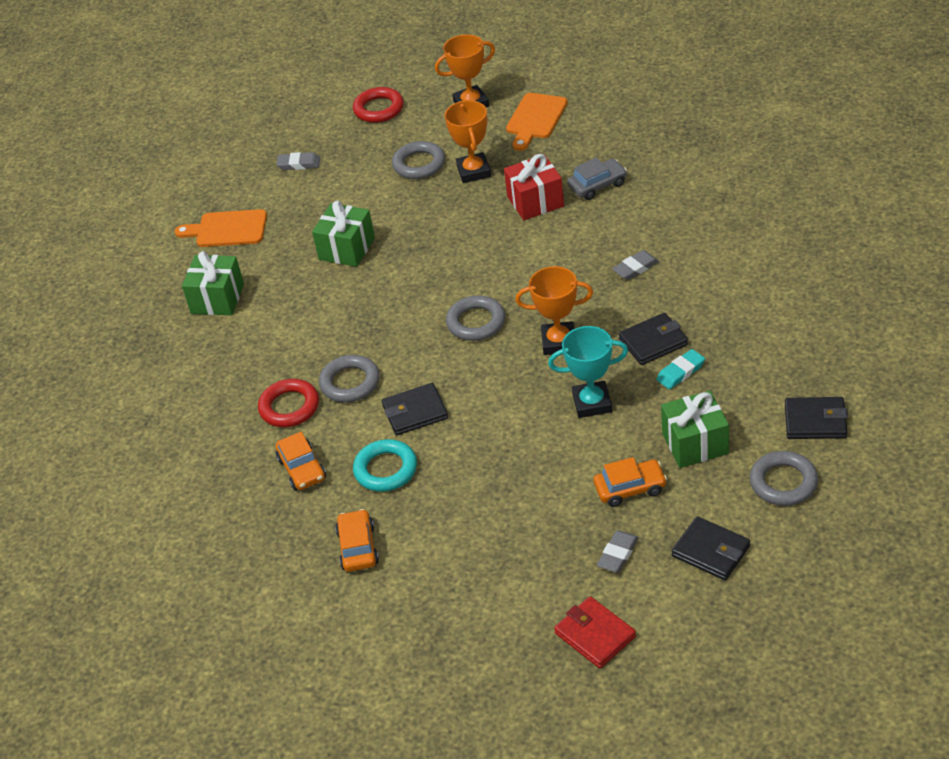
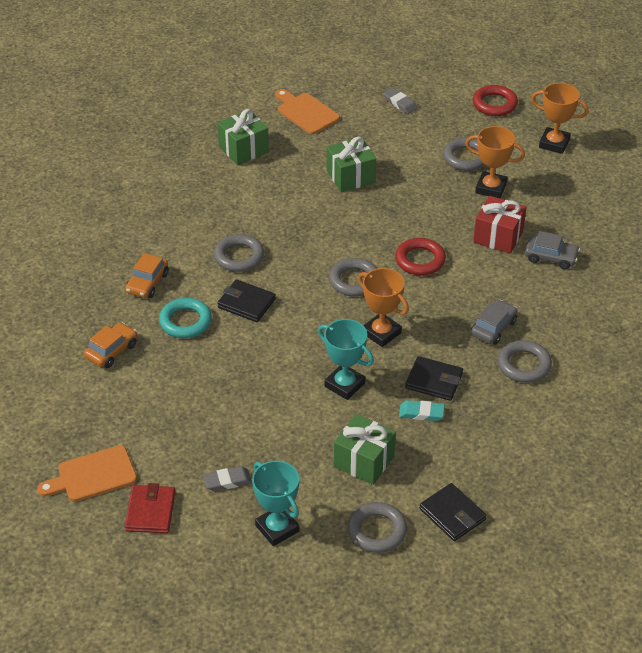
camera: 40 degrees right, 0 degrees up
red ring [258,379,319,427] -> red ring moved to [395,238,446,276]
orange trophy [444,100,491,183] -> orange trophy turned 75 degrees clockwise [465,126,525,198]
orange cutting board [506,93,568,151] -> orange cutting board moved to [37,445,137,502]
orange car [594,457,667,507] -> none
grey eraser [612,250,659,280] -> grey car [471,300,518,345]
black wallet [672,516,750,580] -> turquoise trophy [252,460,299,546]
none -> grey ring [498,340,552,383]

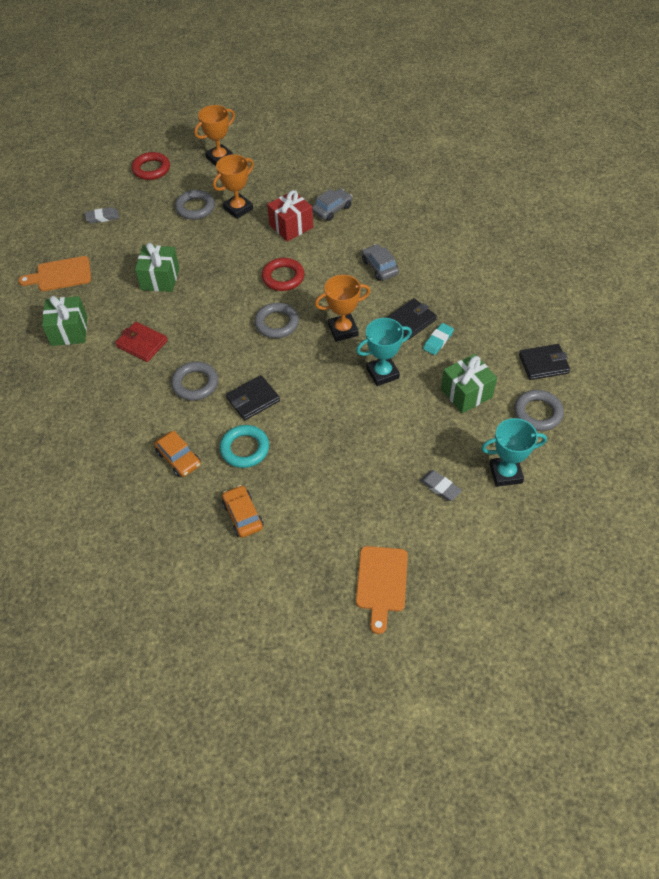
camera: 60 degrees left, 10 degrees up
red wallet [125,483,175,533] -> red wallet moved to [115,322,168,362]
grey eraser [203,466,252,491] -> grey eraser turned 60 degrees counterclockwise [420,470,462,501]
grey ring [498,340,552,383] -> none

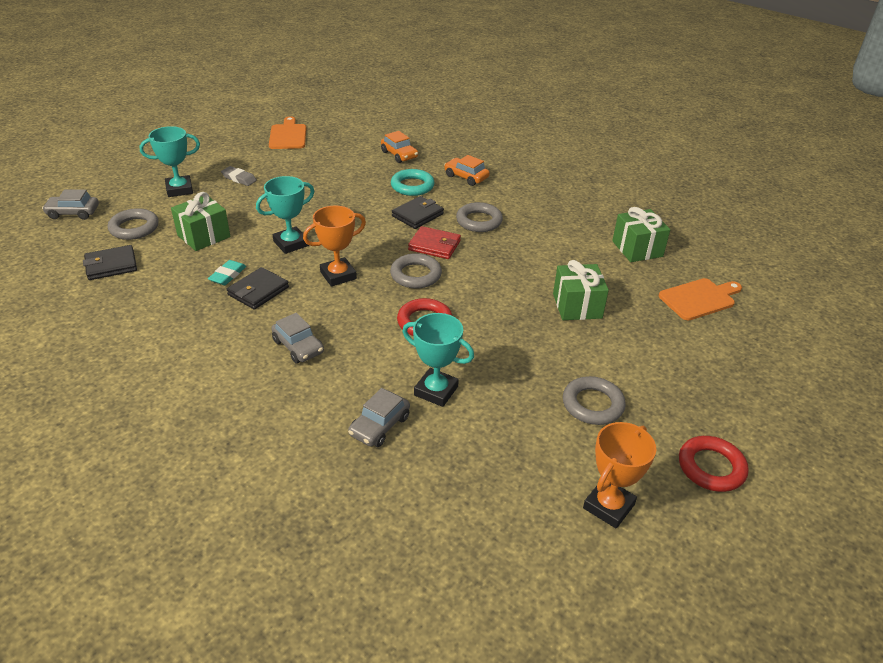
camera: 165 degrees right, 15 degrees down
grey eraser [85,207,119,223] -> none
red wallet [115,322,168,362] -> red wallet moved to [408,226,461,259]
orange trophy [213,155,254,219] -> none
red gift [267,190,313,242] -> turquoise trophy [402,313,474,407]
none -> grey car [42,189,99,220]

